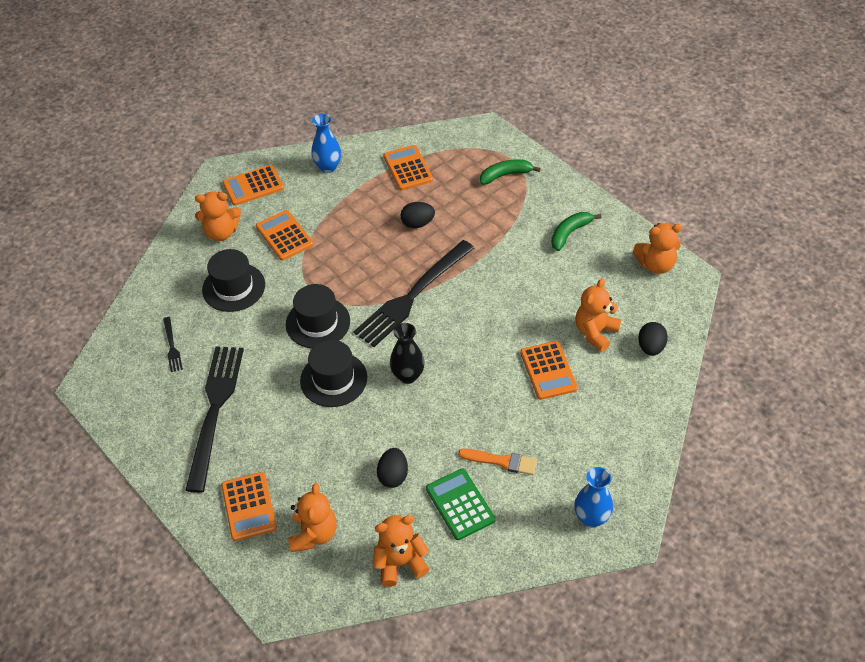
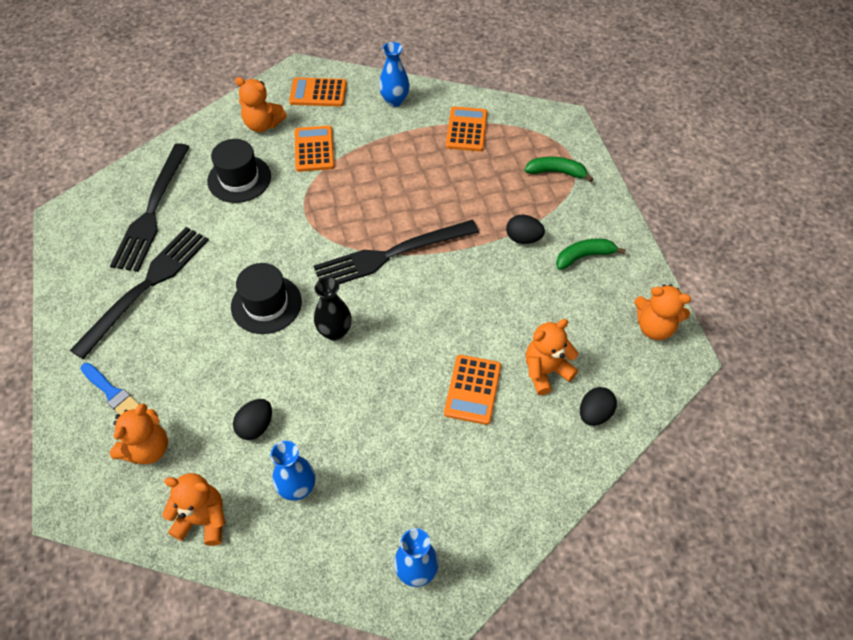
camera: 25 degrees right, 5 degrees up
black fork [163,317,183,372] -> black fork [110,143,190,272], size x2.38
orange calculator [221,472,277,541] -> blue brush [80,363,139,415]
black hat [286,284,350,348] -> none
black egg [401,202,435,228] -> black egg moved to [506,215,545,244]
green calculator [426,469,495,540] -> blue vase [270,441,315,501]
orange brush [458,448,537,475] -> none

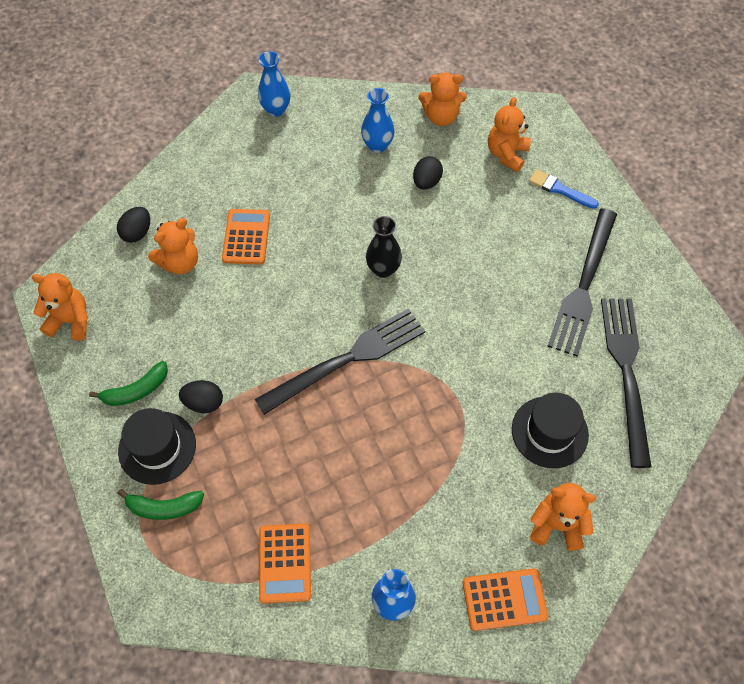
camera: 170 degrees right, 5 degrees up
black hat [231,263,302,334] -> black hat moved to [118,408,196,485]
orange calculator [294,125,334,172] -> none

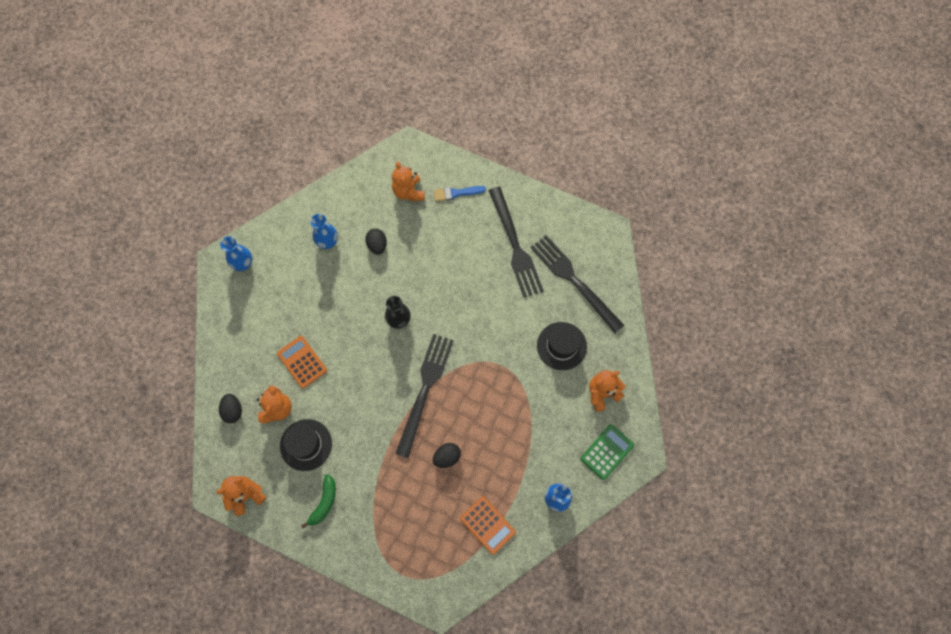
camera: 40 degrees left, 10 degrees up
green banana [117,489,204,520] -> none
black hat [118,408,196,485] -> black hat moved to [280,419,332,471]
black egg [179,380,223,413] -> black egg moved to [433,443,461,468]
orange teddy bear [419,72,466,126] -> none
orange calculator [463,568,548,631] -> green calculator [580,425,634,480]

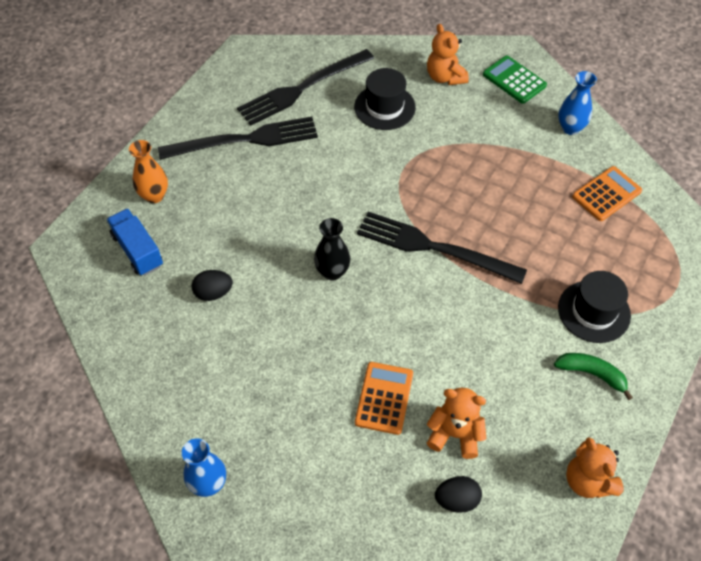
camera: 85 degrees left, 15 degrees down
orange calculator [277,336,327,389] -> orange calculator turned 135 degrees clockwise [355,362,413,435]
black hat [280,419,332,471] -> black hat moved to [558,271,631,343]
blue vase [310,214,338,249] -> none
orange teddy bear [392,161,425,201] -> blue truck [106,208,163,276]
black egg [433,443,461,468] -> none
blue brush [434,186,486,201] -> orange vase [129,140,168,203]

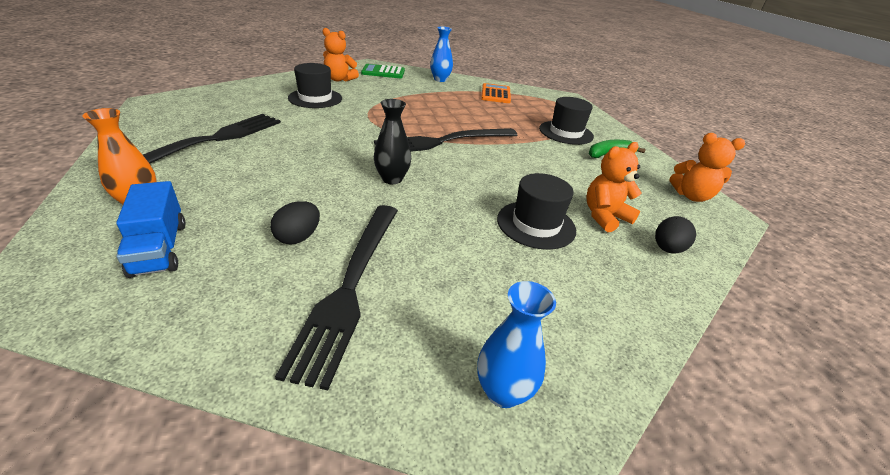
camera: 50 degrees left, 20 degrees down
blue truck [106,208,163,276] -> blue truck turned 120 degrees counterclockwise [116,181,185,278]
black fork [237,49,374,125] -> black fork moved to [275,205,398,390]
orange calculator [355,362,413,435] -> black hat [497,173,576,250]

